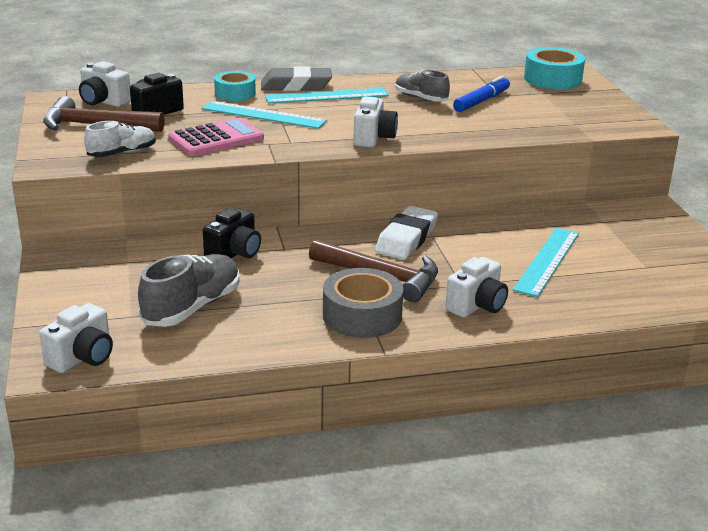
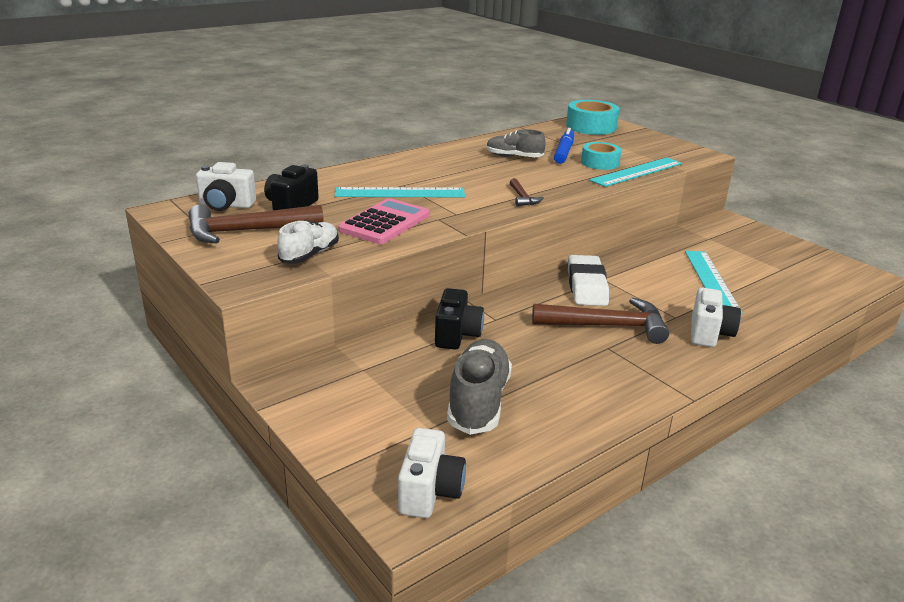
camera: 25 degrees left, 0 degrees up
turquoise tape [214,71,256,101] -> turquoise tape moved to [581,142,621,170]
grey eraser [261,66,332,91] -> none
turquoise ruler [265,88,389,103] -> turquoise ruler moved to [590,157,682,187]
grey tape [323,268,403,338] -> none
white camera [353,96,398,148] -> brown hammer [509,178,544,206]

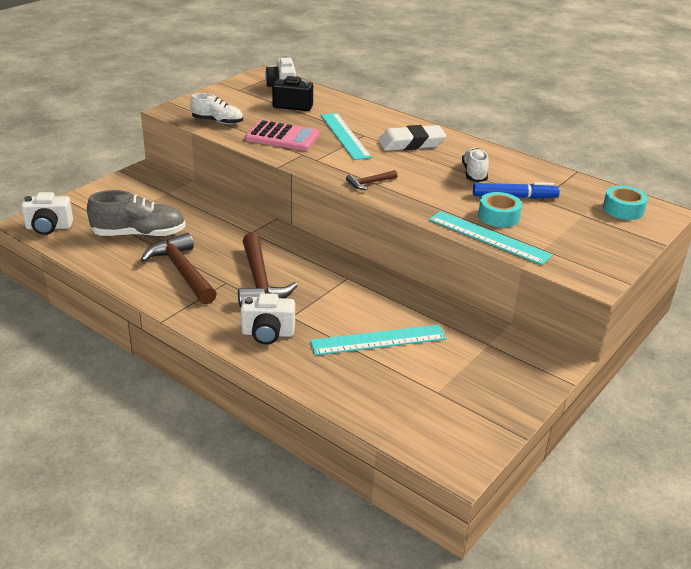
camera: 75 degrees right, 5 degrees up
brown hammer [189,205,324,244] -> brown hammer moved to [140,233,217,305]
black camera [435,288,484,349] -> none
grey shoe [486,129,546,157] -> white shoe [462,148,489,182]
turquoise tape [566,100,619,135] -> turquoise tape [603,186,648,220], size x0.67
white eraser [568,255,609,306] -> white eraser moved to [378,125,446,151]

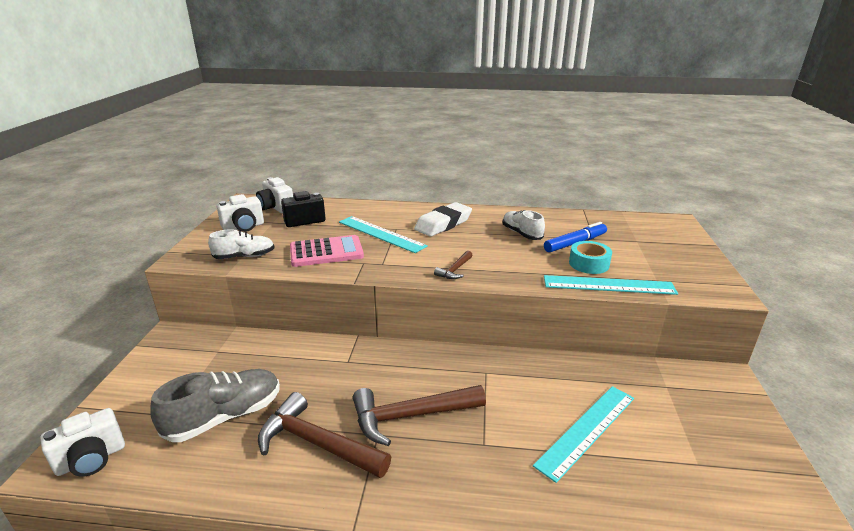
camera: 30 degrees left, 5 degrees down
brown hammer [238,233,298,307] -> brown hammer turned 120 degrees clockwise [353,385,486,446]
white camera [241,293,295,345] -> white camera moved to [217,194,264,232]
turquoise tape [603,186,648,220] -> none

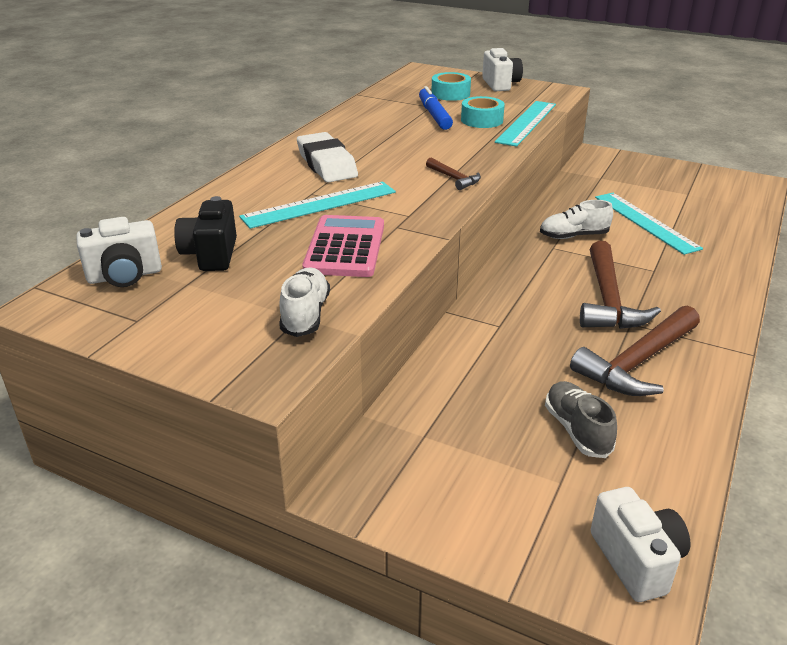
camera: 70 degrees left, 5 degrees up
grey shoe [150,369,280,442] -> grey shoe [545,381,617,458], size x0.64
white camera [217,194,264,232] -> white camera moved to [482,48,523,91]
white shoe [502,210,545,240] -> white shoe moved to [540,200,613,239]
none -> turquoise tape [431,72,471,101]

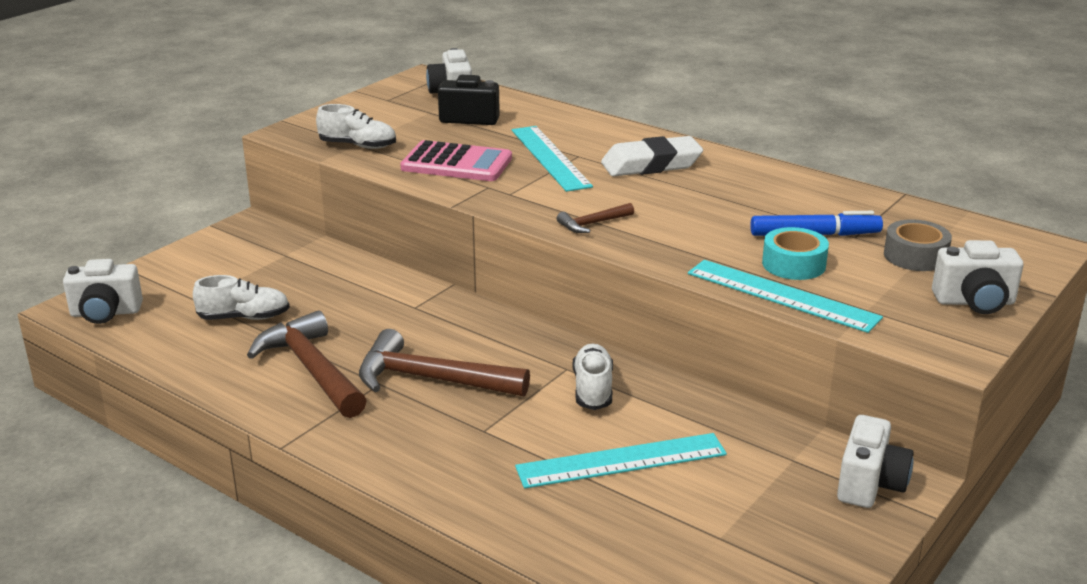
camera: 100 degrees right, 5 degrees down
turquoise tape [431,72,471,101] -> grey tape [884,219,952,271]
grey shoe [545,381,617,458] -> white shoe [193,275,290,320]
none -> white camera [837,415,914,508]

